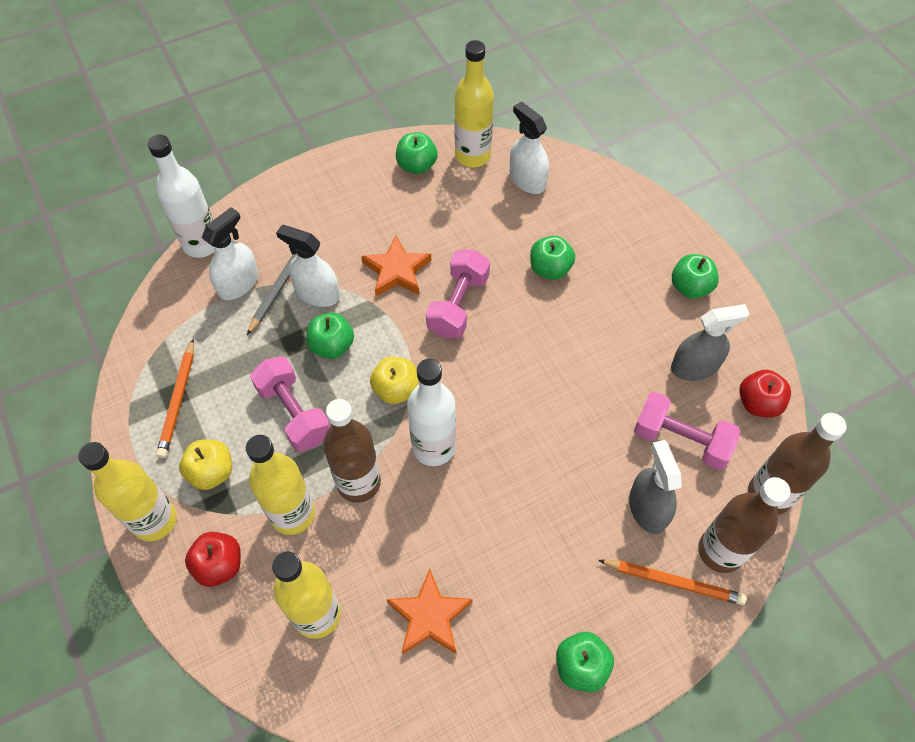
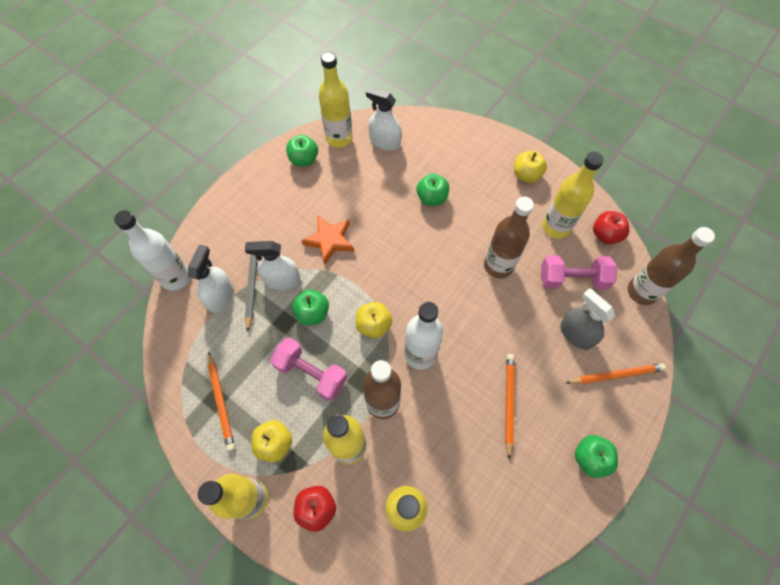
camera: 25 degrees left, 5 degrees up
orange star [386,569,472,655] -> none
pink dumbbell [426,249,490,338] -> none
grey spray bottle [671,304,750,381] -> yellow bottle [542,152,604,239]
green apple [672,254,719,299] -> yellow apple [514,151,547,183]
brown bottle [698,477,791,573] -> brown bottle moved to [484,197,534,279]
none -> orange pencil [505,354,515,460]

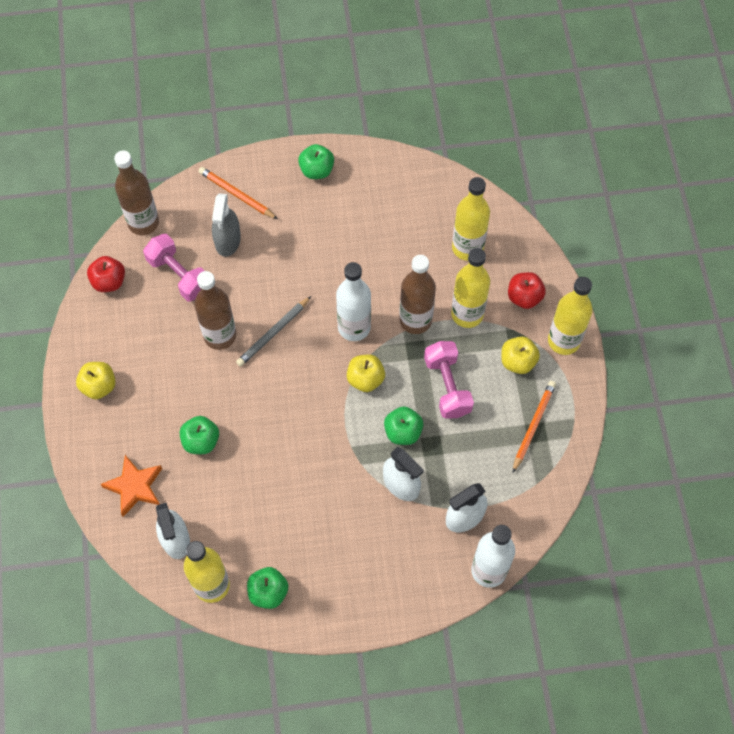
camera: 135 degrees left, 0 degrees up
grey pencil [245,254,257,332] -> grey pencil moved to [236,296,311,367]
orange star [301,215,354,265] -> orange star moved to [101,455,162,517]
orange pencil [505,354,515,460] -> none
yellow bottle [542,152,604,239] -> none

